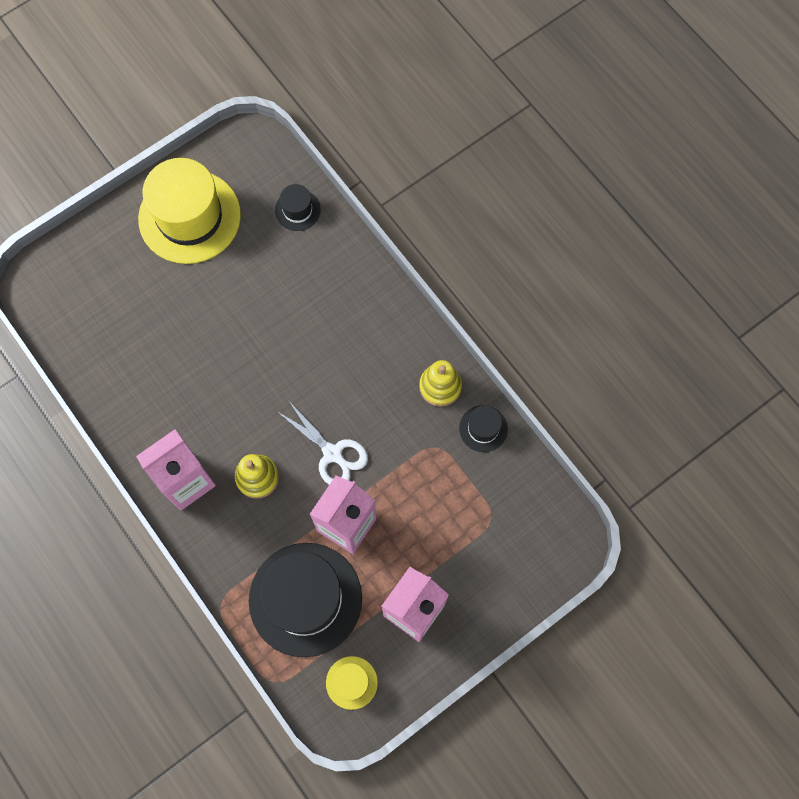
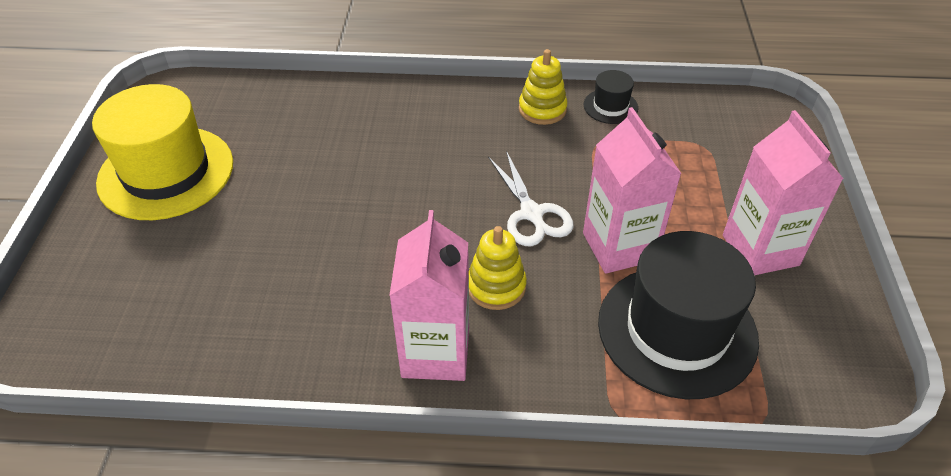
camera: 50 degrees left, 25 degrees down
black hat [275,184,321,231] -> none
white scissors [278,400,368,485] -> white scissors turned 75 degrees clockwise [488,151,574,246]
yellow hat [326,656,378,710] -> none

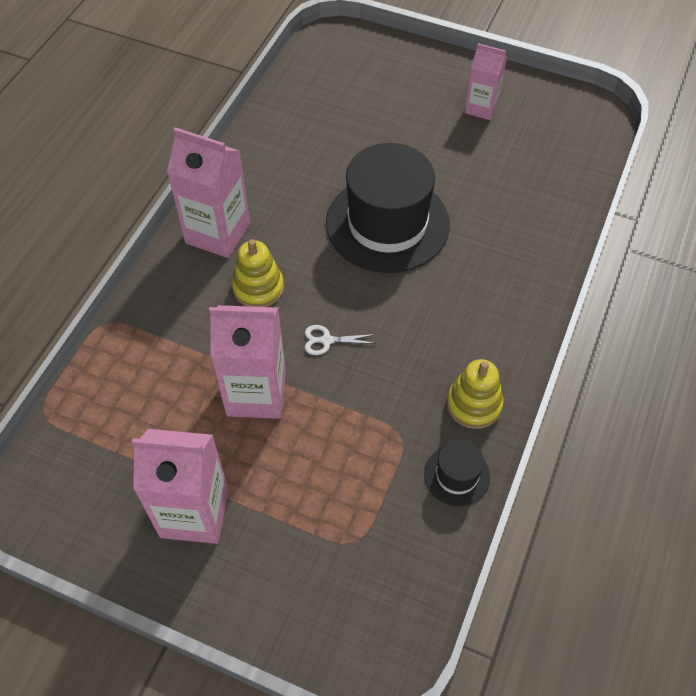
camera: 110 degrees right, 10 degrees up
yellow hat [92,84,233,220] -> pink carton [465,43,507,120]
white scissors [488,151,574,246] -> white scissors [305,325,376,355], size x0.55
black hat [598,231,759,399] -> black hat moved to [326,143,450,273]

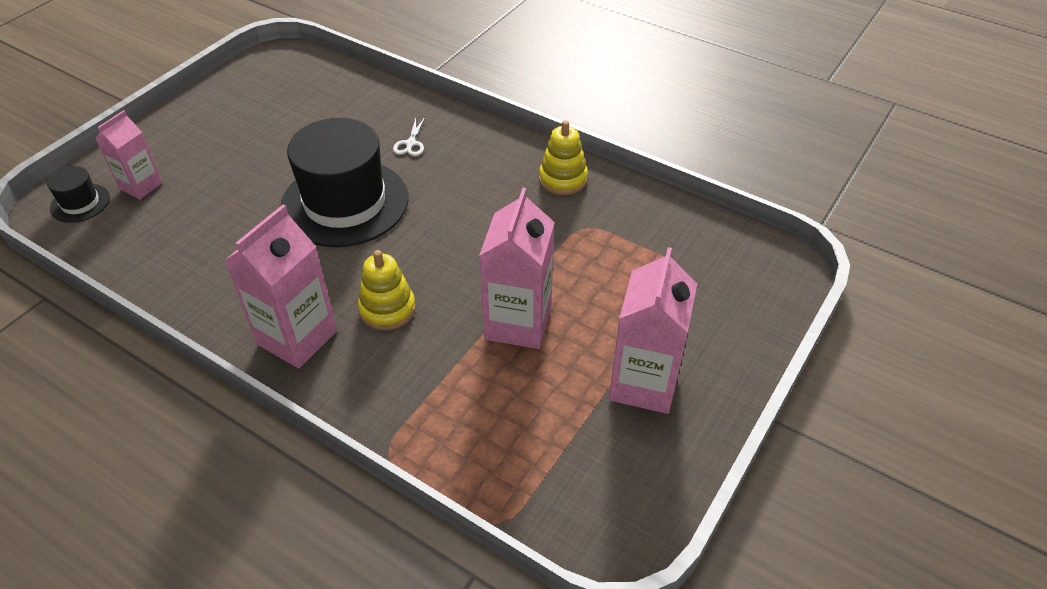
camera: 80 degrees left, 10 degrees down
white scissors [305,325,376,355] -> white scissors moved to [393,117,425,156]
black hat [424,439,490,506] -> black hat moved to [47,166,110,223]
pink carton [465,43,507,120] -> pink carton moved to [95,110,163,199]

